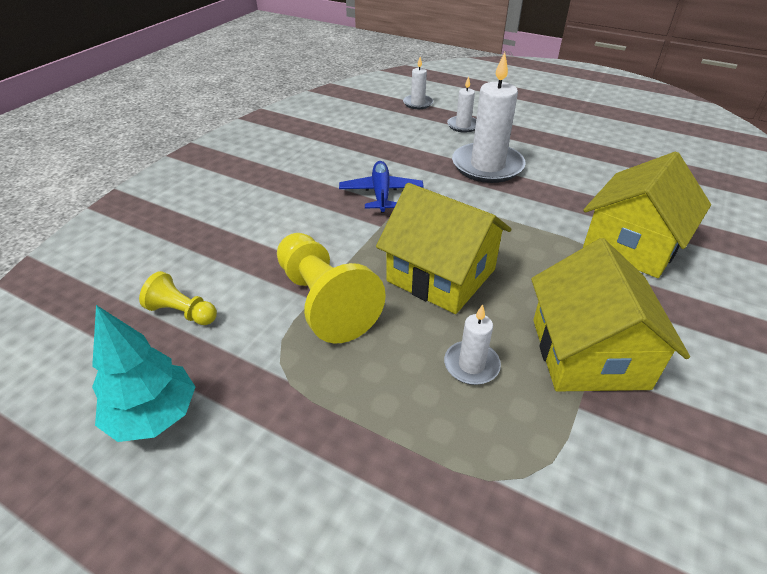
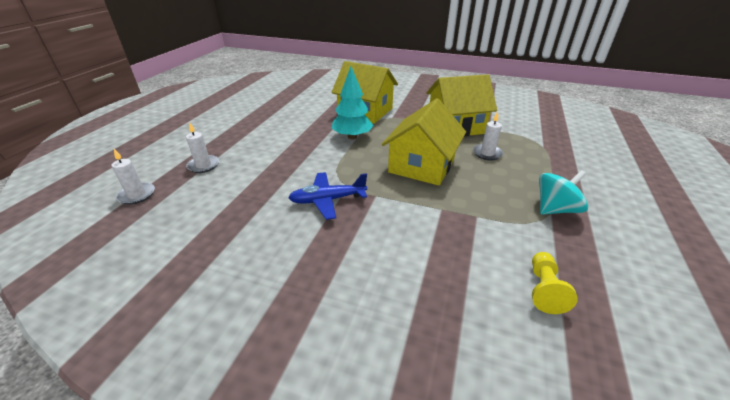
camera: 100 degrees left, 5 degrees down
turquoise tree [92,305,195,442] -> turquoise tree moved to [332,66,374,139]
yellow pawn [277,233,386,343] -> none
white candle [452,52,526,183] -> none
none -> turquoise spinning top [539,170,588,215]

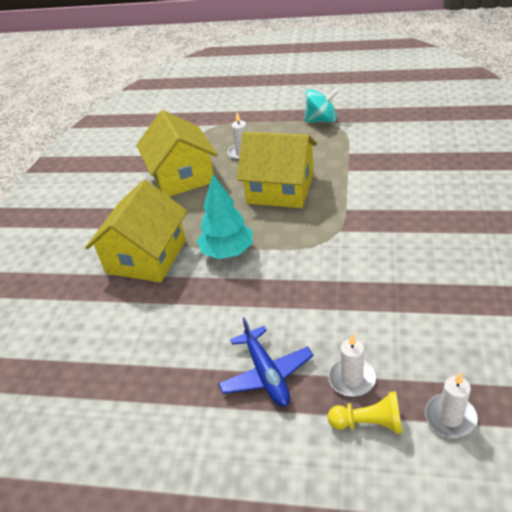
camera: 95 degrees left, 5 degrees up
blue plane [288,172,367,220] -> blue plane moved to [218,317,314,407]
yellow pawn [532,252,578,314] -> yellow pawn moved to [328,391,402,434]
turquoise spinning top [539,170,588,215] -> turquoise spinning top turned 120 degrees clockwise [305,89,339,123]

